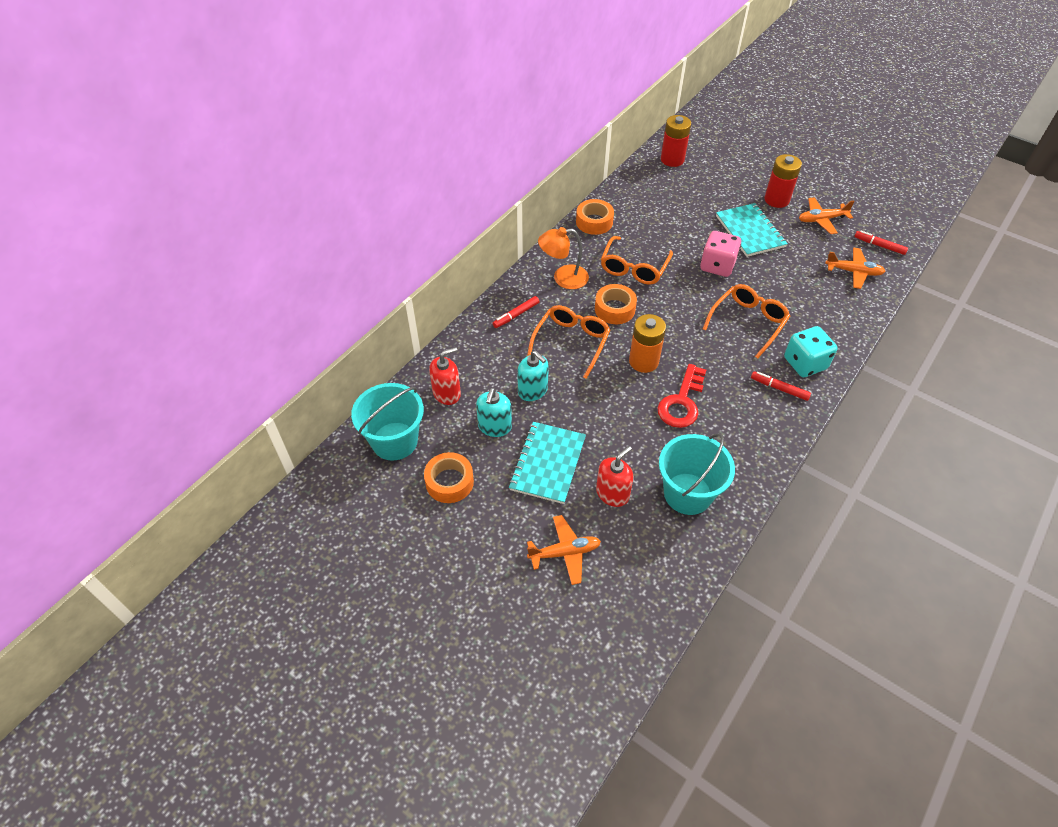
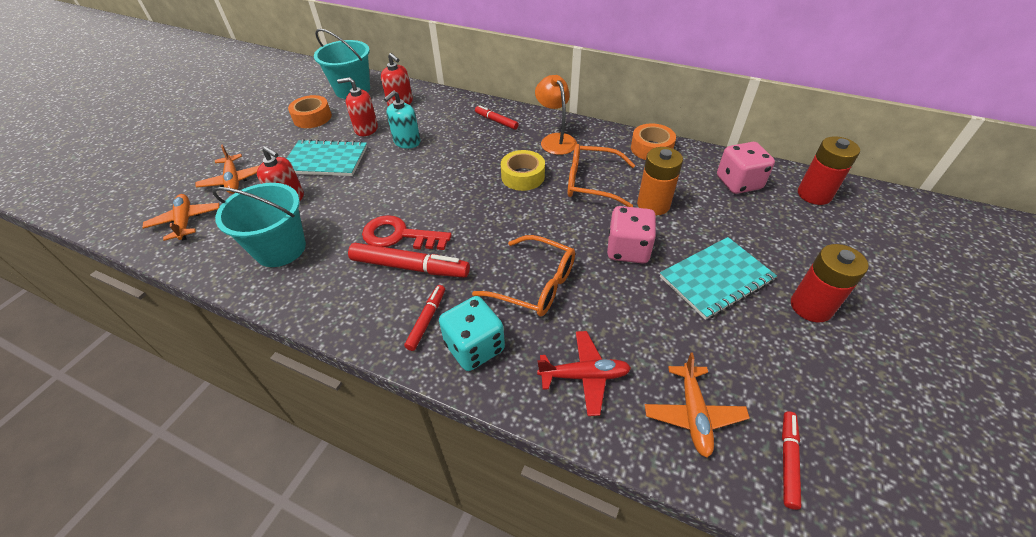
camera: 80 degrees right, 5 degrees down
turquoise soap dispenser [476,388,512,437] -> red soap dispenser [337,77,378,136]
orange glasses [527,305,610,379] -> none
orange tape [595,284,637,324] -> yellow tape [501,150,545,191]
orange battery [629,314,666,373] -> orange battery moved to [637,147,683,215]
orange plane [799,197,855,234] -> orange plane moved to [142,194,220,241]
none -> red marker [348,243,470,278]
none -> red plane [537,331,631,416]
none -> pink dice [717,142,775,194]

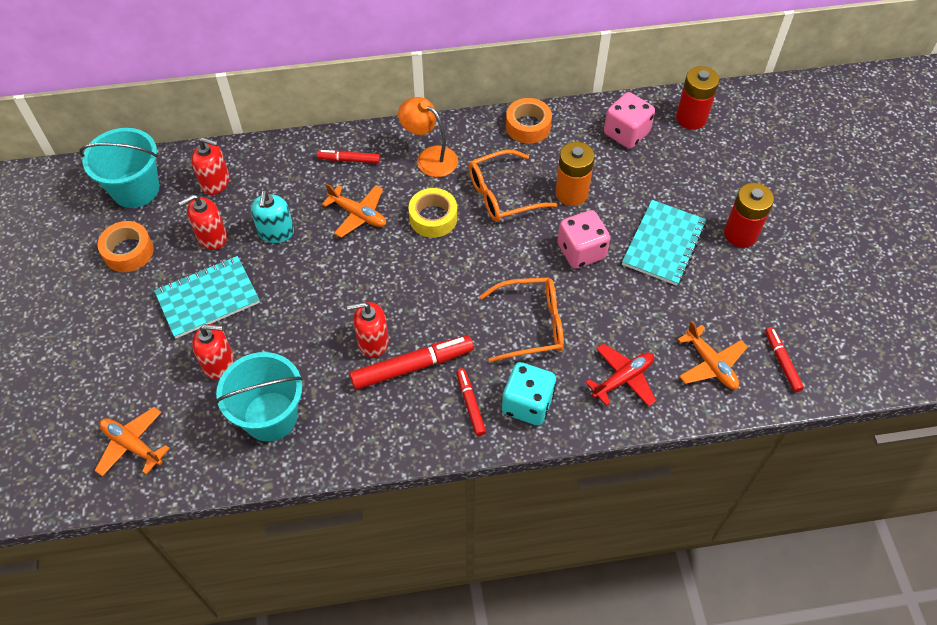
camera: 35 degrees left, 10 degrees up
orange plane [196,144,260,194] -> orange plane moved to [322,183,386,238]
red key [362,215,452,250] -> red soap dispenser [347,302,389,358]

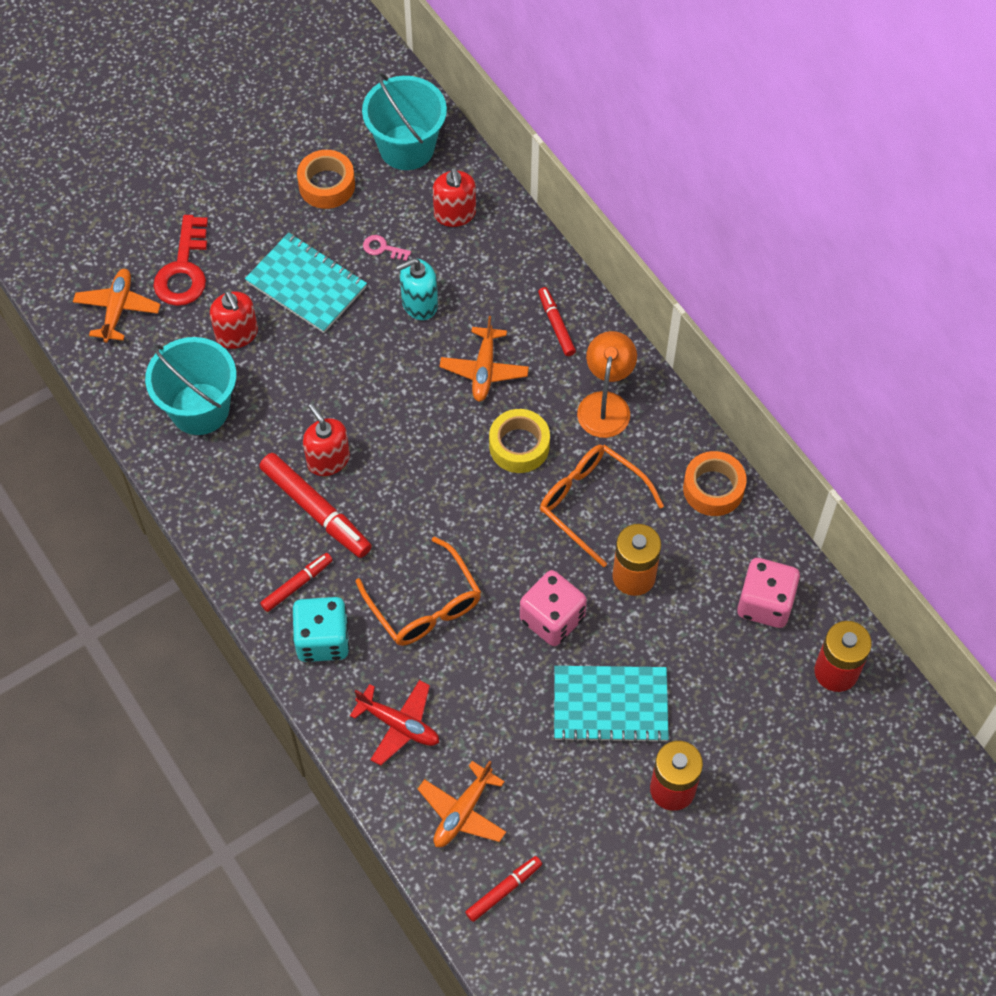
camera: 65 degrees right, 5 degrees up
red soap dispenser [179,194,227,250] -> pink key [363,235,411,261]
none -> red key [153,215,208,306]

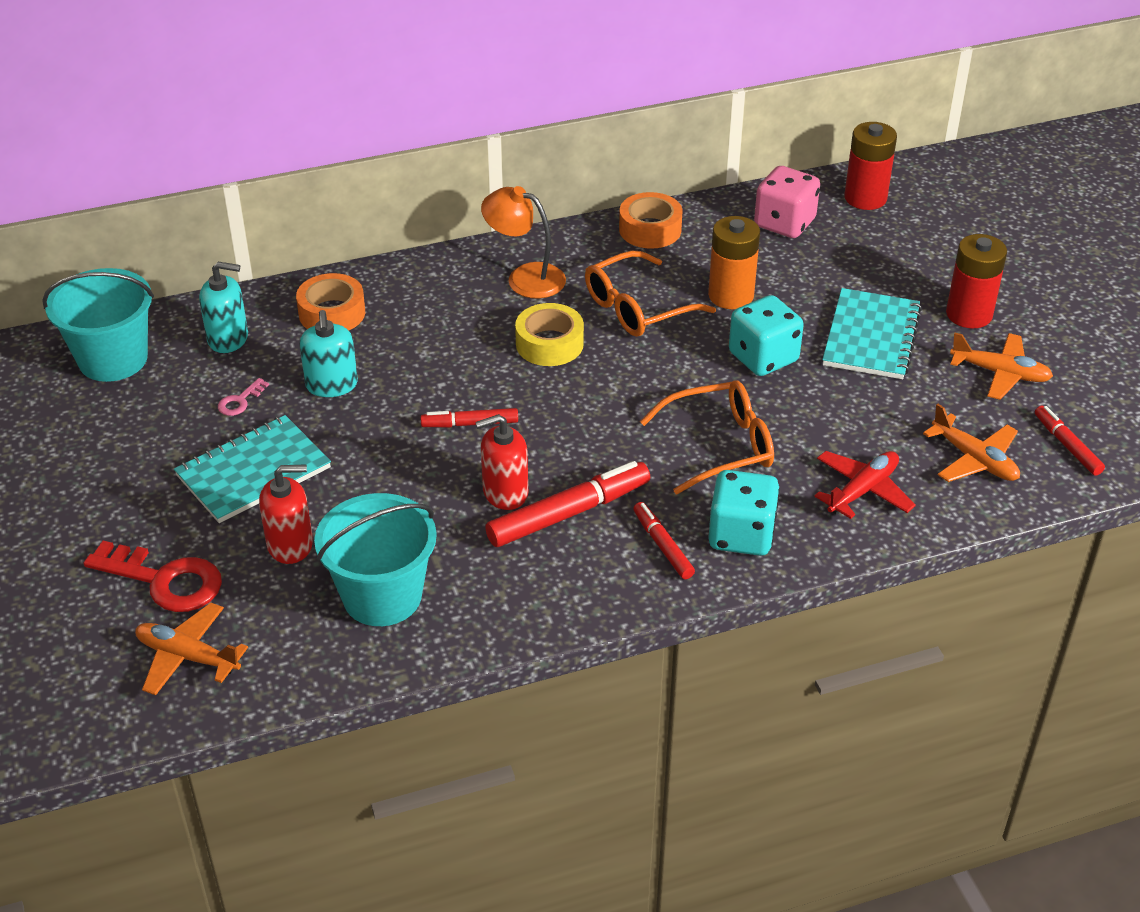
camera: 75 degrees left, 20 degrees down
orange tape [297,150,355,209] -> orange tape moved to [296,273,365,331]
red soap dispenser [433,167,476,227] -> turquoise soap dispenser [199,262,248,353]
orange plane [439,316,529,402] -> orange plane moved to [950,333,1053,400]
pink dice [520,570,587,646] -> turquoise dice [729,295,804,376]
red marker [538,287,576,356] -> red marker moved to [420,408,518,427]

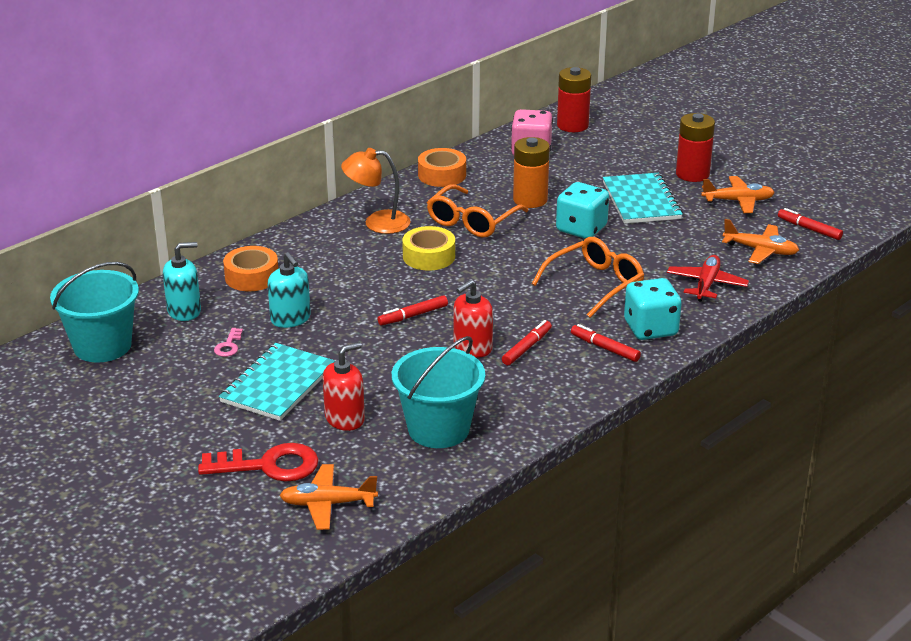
camera: 25 degrees left, 10 degrees down
red marker [485,461,650,547] -> red marker [502,320,552,365], size x0.57

